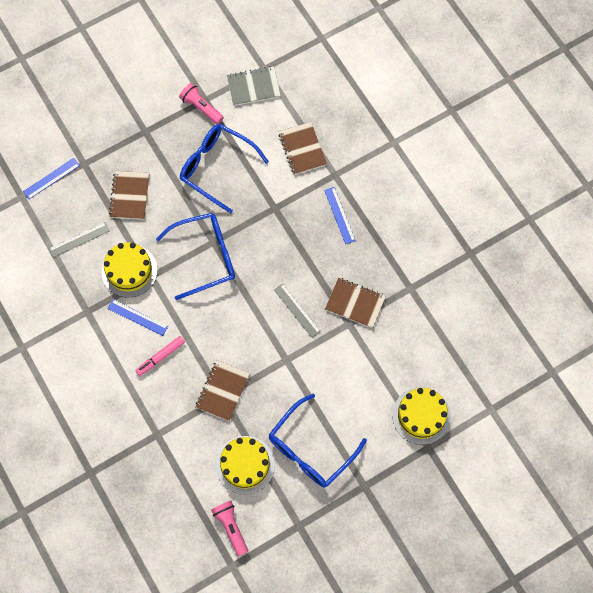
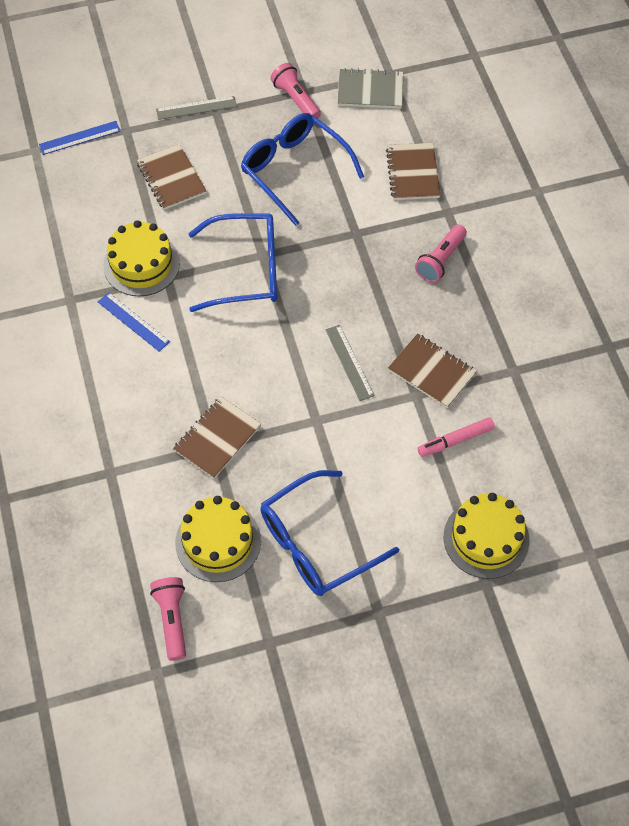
camera: 15 degrees right, 10 degrees down
grey ruler [49,222,110,258] -> grey ruler moved to [156,96,237,120]
brown notebook [109,171,149,220] -> brown notebook turned 45 degrees counterclockwise [137,144,207,210]
pink marker [135,336,185,376] -> pink marker moved to [418,417,495,457]
blue ruler [324,187,356,244] -> pink flashlight [415,224,467,283]

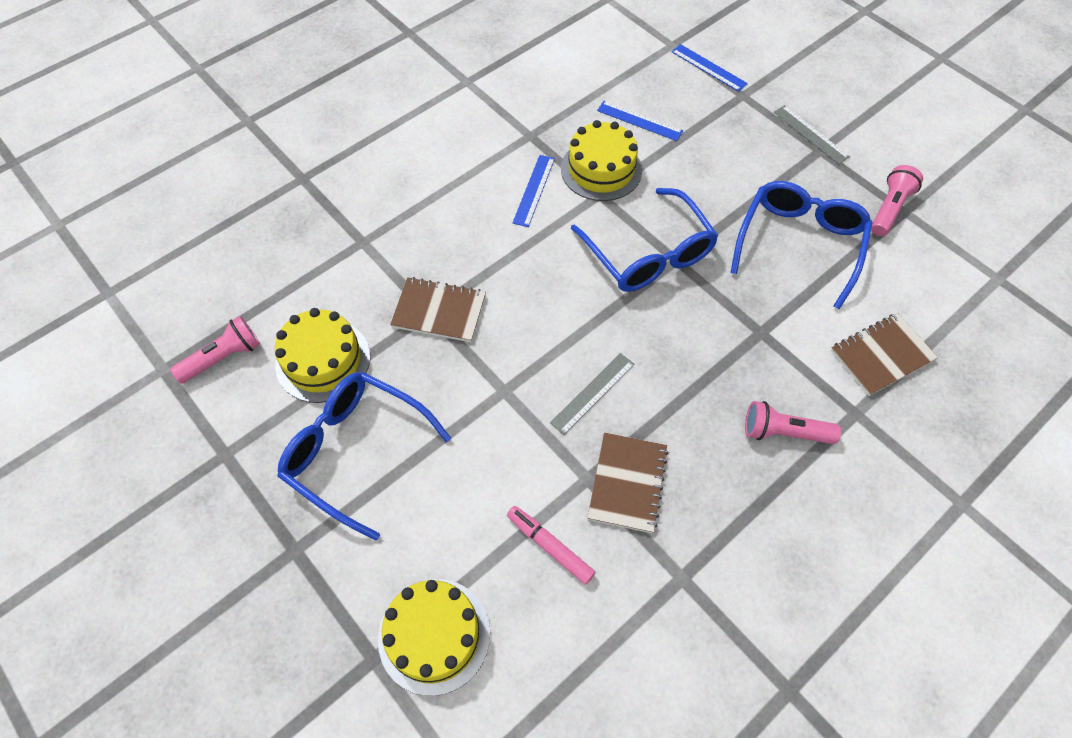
camera: 65 degrees right, 0 degrees up
brown notebook [137,144,207,210] -> none
grey notebook [337,68,403,109] -> none
none -> blue ruler [597,101,683,141]

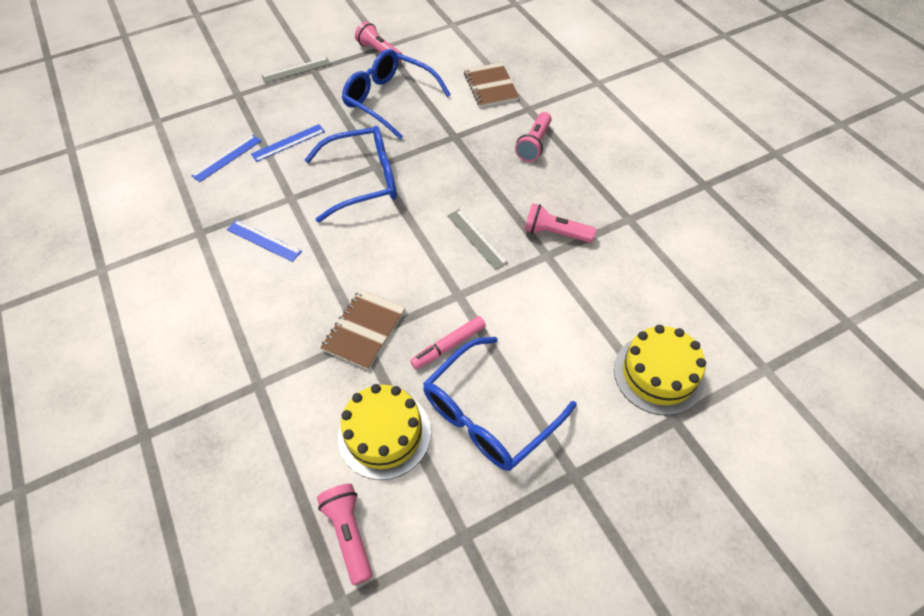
camera: 75 degrees left, 5 degrees down
pink marker [507,506,595,585] -> pink marker moved to [410,316,486,369]
yellow cake [561,120,642,201] -> none
brown notebook [587,433,668,533] -> pink flashlight [524,203,596,243]
blue ruler [672,44,748,92] -> blue ruler moved to [251,124,325,162]

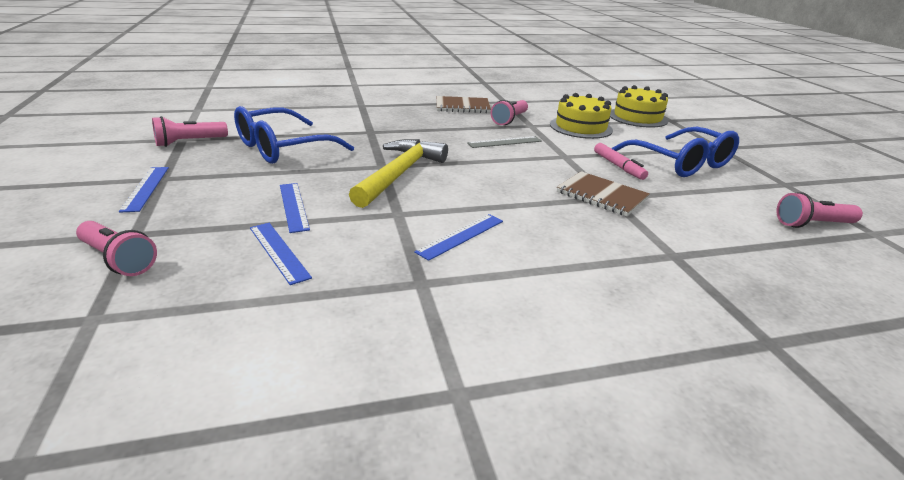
camera: 80 degrees left, 25 degrees down
grey ruler [262,57,331,83] -> blue ruler [119,167,169,213]
blue glasses [305,126,397,222] -> yellow hammer [349,139,448,208]
yellow cake [338,384,431,480] -> yellow cake moved to [550,93,613,139]
brown notebook [464,62,519,108] -> brown notebook moved to [437,96,491,113]
pink flashlight [515,112,552,162] -> pink flashlight moved to [76,221,157,276]

